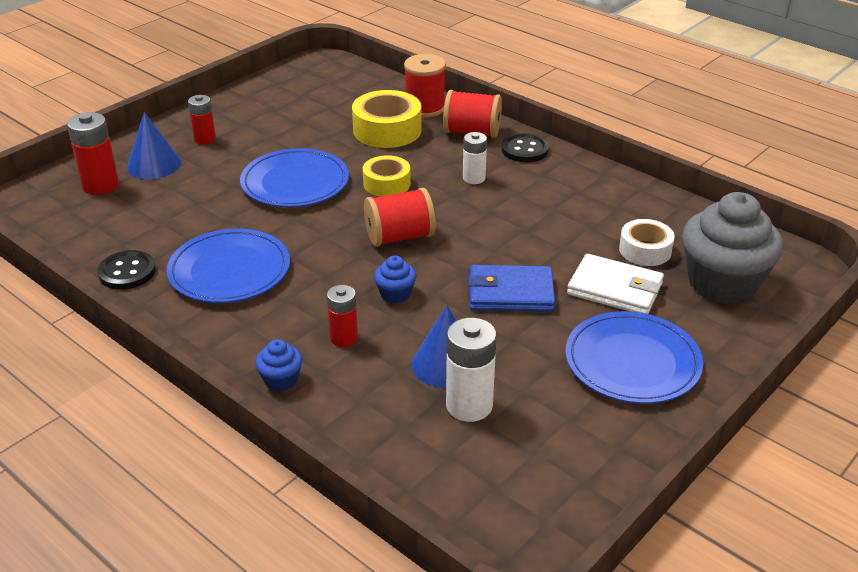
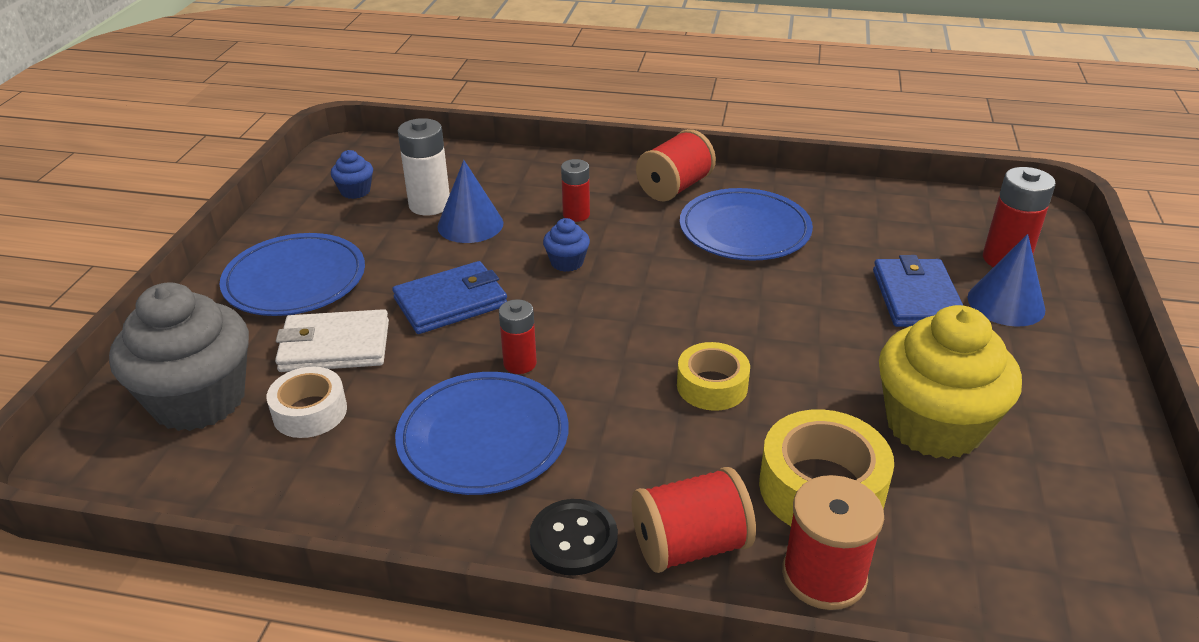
camera: 150 degrees right, 0 degrees up
black button [97,250,156,290] -> none
red battery [188,95,216,144] -> red battery moved to [499,299,537,374]
blue plate [240,148,349,207] -> blue plate moved to [395,372,569,495]
blue cupcake [255,339,302,391] -> blue cupcake moved to [331,150,373,199]
red spool [364,188,436,247] -> red spool moved to [636,129,716,202]
white battery [463,132,487,184] -> none
none -> blue wallet [873,255,963,327]
none -> yellow cupcake [879,305,1022,459]

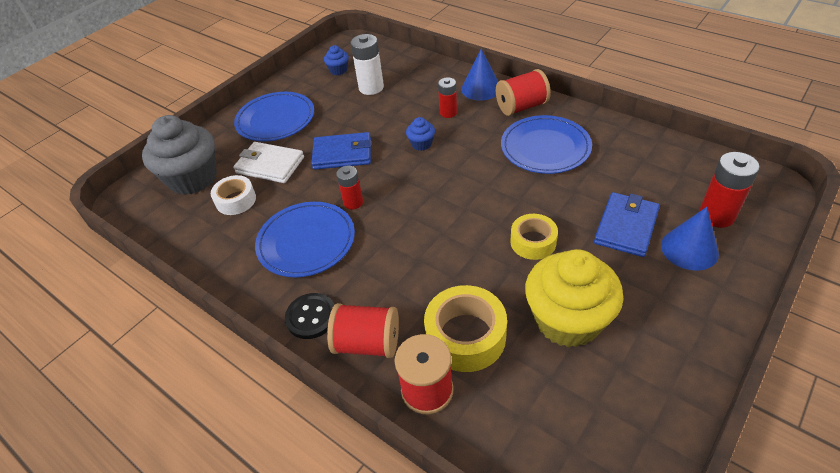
camera: 30 degrees right, 10 degrees up
blue cone [437,160,503,243] -> blue cone moved to [461,49,498,101]
yellow tape [677,342,750,411] -> yellow tape moved to [510,214,558,260]

